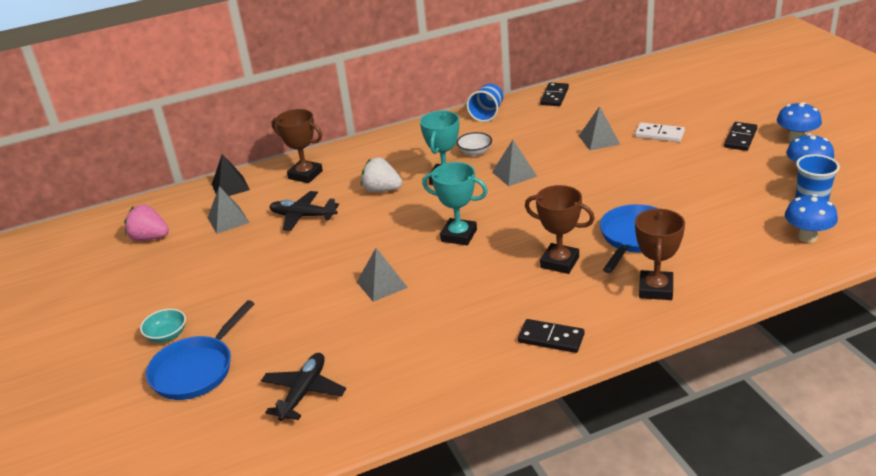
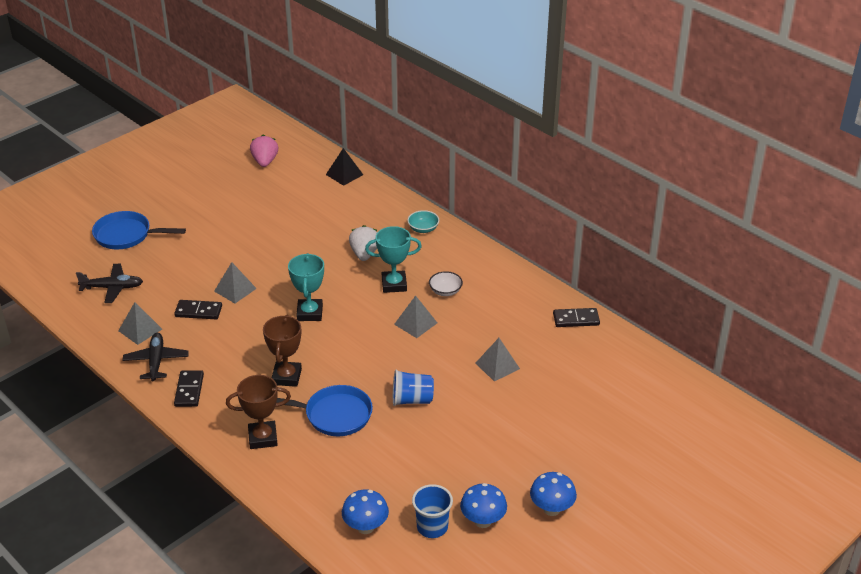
camera: 65 degrees right, 5 degrees up
turquoise bowl [140,309,186,343] -> turquoise bowl moved to [407,210,439,233]
grey pyramid [208,186,249,234] -> grey pyramid moved to [118,302,162,345]
black plane [269,191,339,231] -> black plane moved to [122,333,189,381]
brown trophy [272,109,323,183] -> none
blue cup [467,83,503,122] -> blue cup moved to [393,369,434,406]
white domino [635,122,685,142] -> none
black domino [724,122,757,151] -> black domino moved to [174,300,222,319]

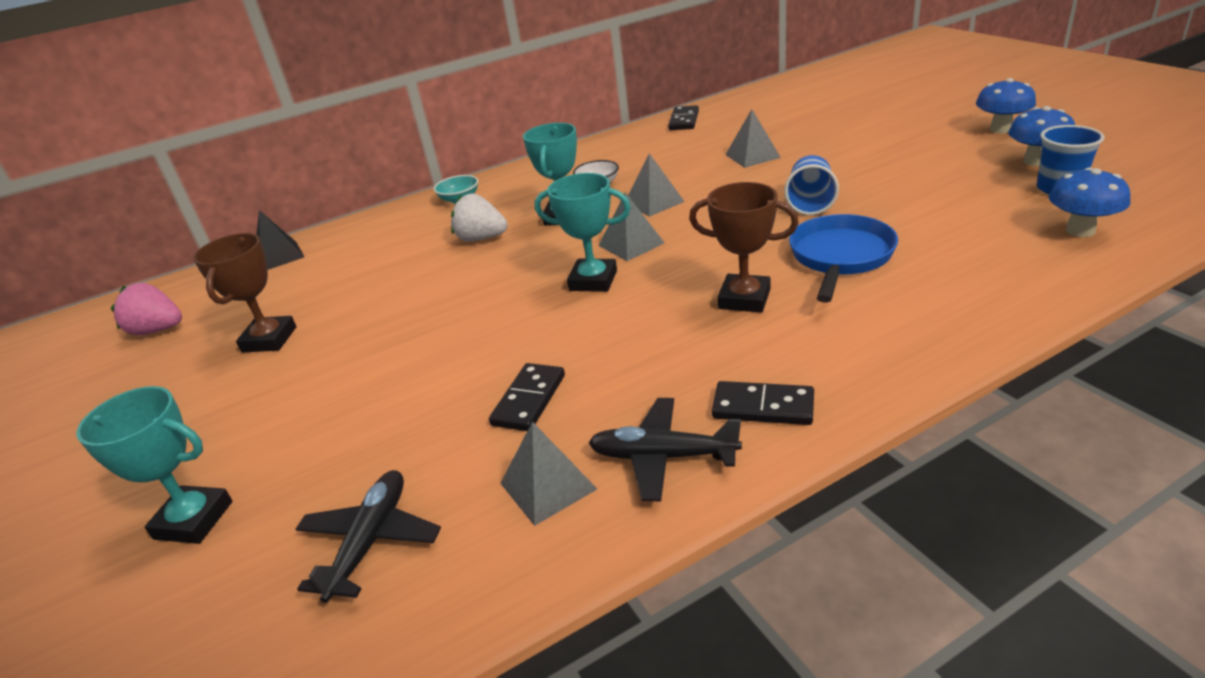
camera: 70 degrees left, 5 degrees down
blue pan [92,211,186,250] -> turquoise trophy [76,386,232,544]
grey pyramid [214,262,257,303] -> grey pyramid moved to [599,192,664,261]
brown trophy [226,375,291,449] -> brown trophy moved to [193,233,296,352]

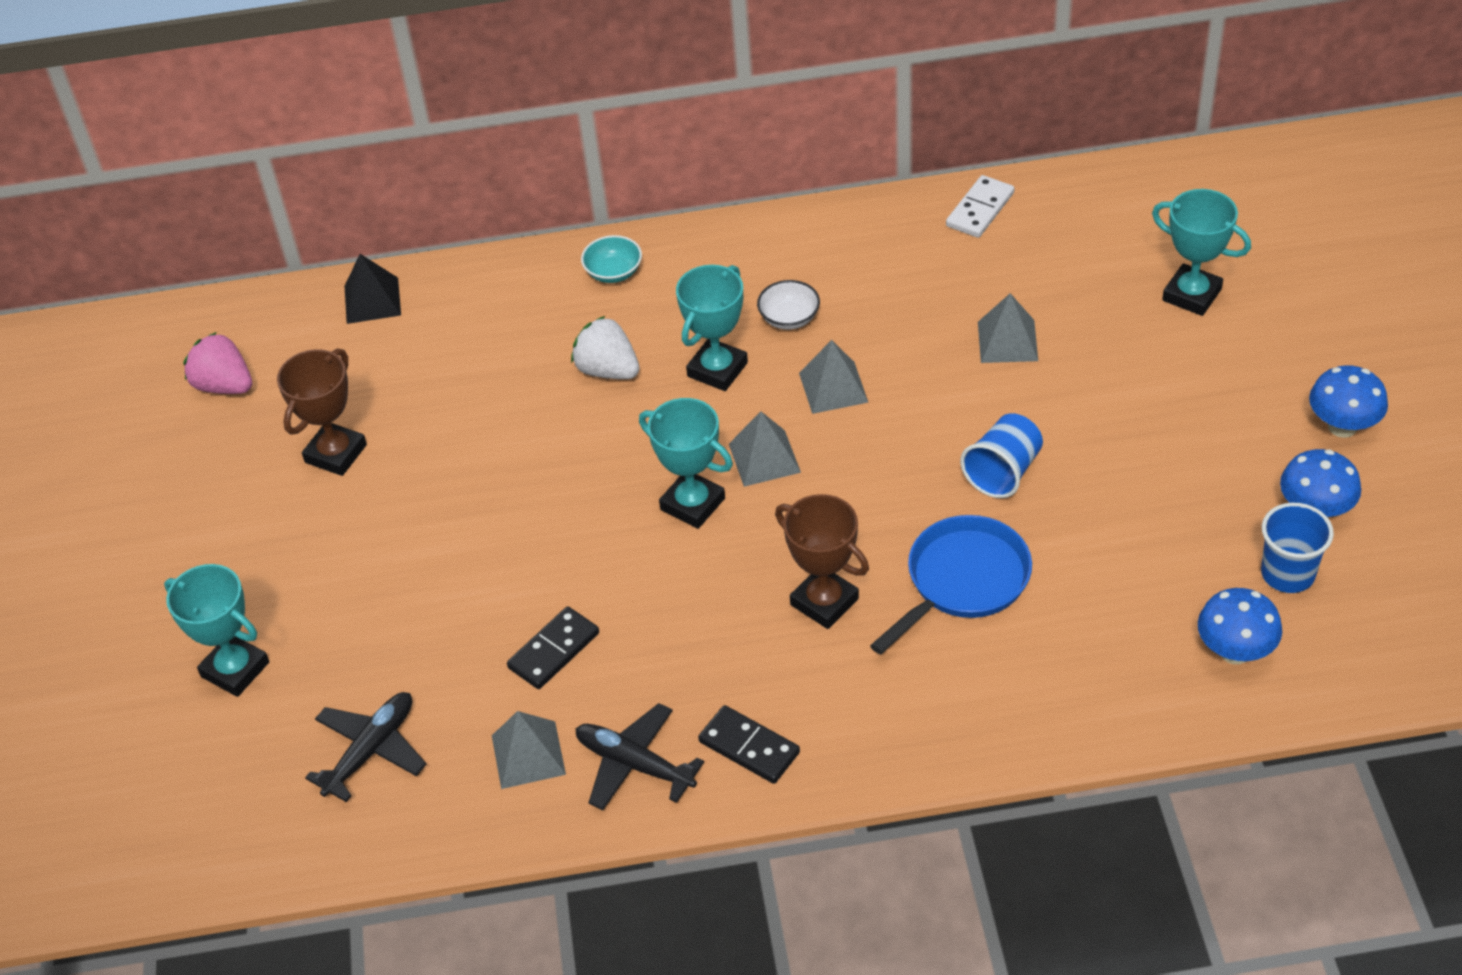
camera: 20 degrees right, 15 degrees up
black domino [668,105,699,130] -> white domino [946,175,1014,238]
none -> turquoise trophy [1152,189,1251,316]

